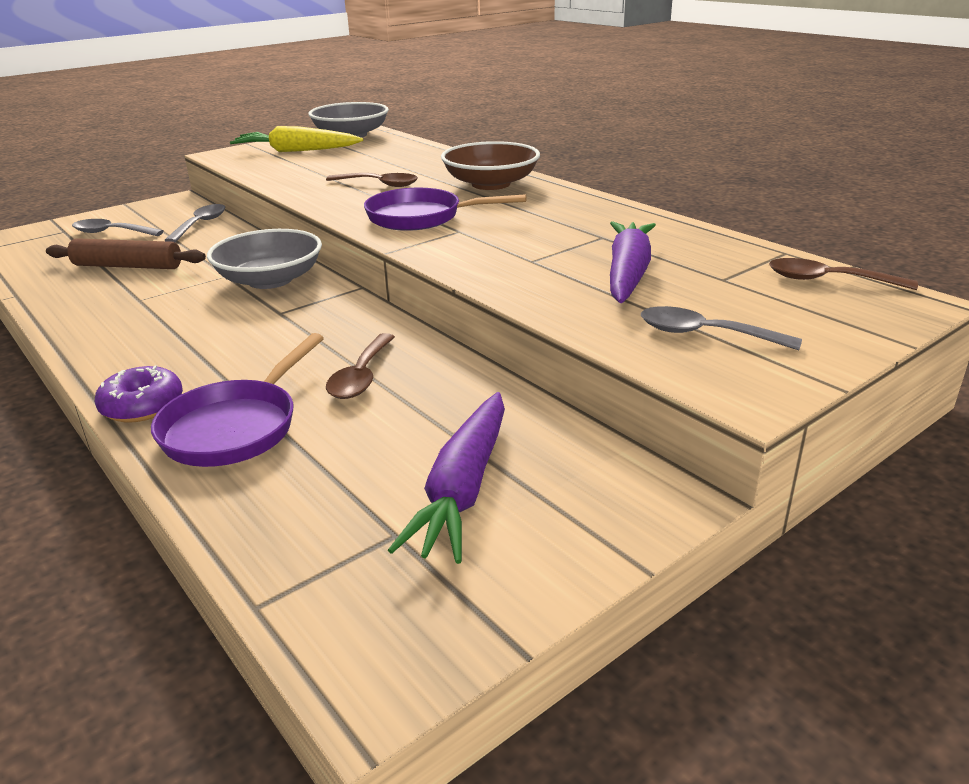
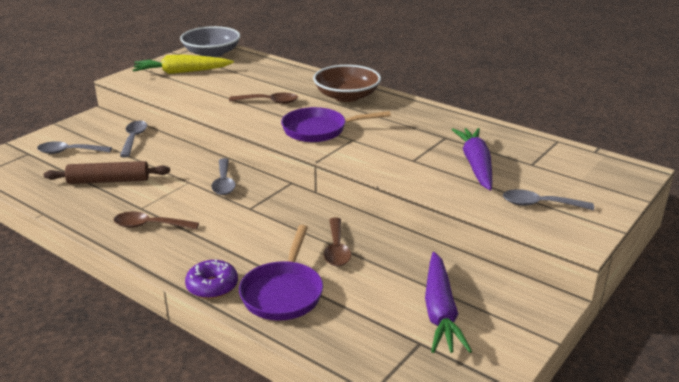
camera: 15 degrees left, 0 degrees up
grey bowl [207,229,322,289] -> grey spoon [211,158,236,195]
brown spoon [769,258,918,290] -> brown spoon moved to [114,212,199,230]

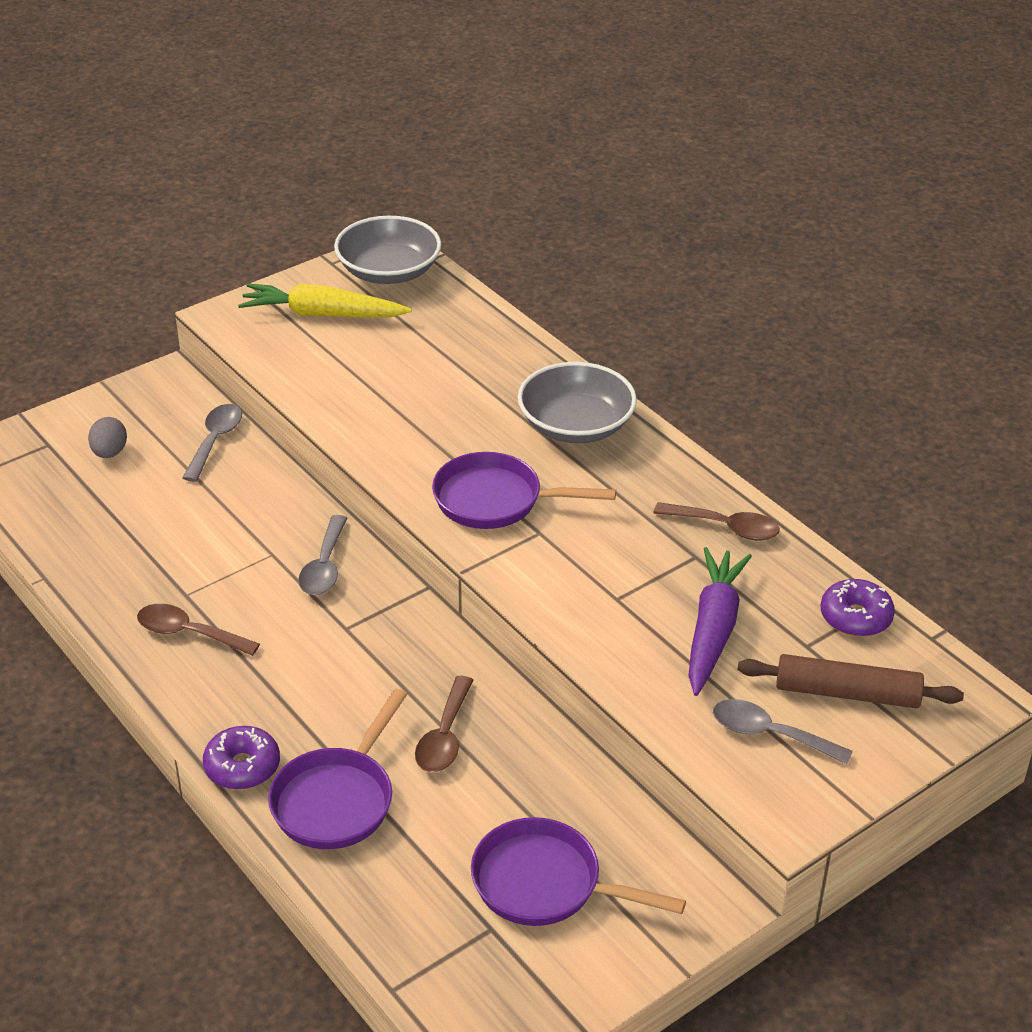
camera: 15 degrees right, 10 degrees up
grey spoon [37,141,112,154] -> grey egg [88,417,127,458]
brown rolling pin [44,161,170,184] -> brown rolling pin moved to [737,654,964,708]
brown spoon [229,93,298,104] -> brown spoon moved to [653,502,780,540]
brown bowl [313,65,381,102] -> grey bowl [518,362,637,443]
purple carrot [425,252,472,353] -> purple pan [471,817,686,926]
none -> purple donut [821,579,895,637]

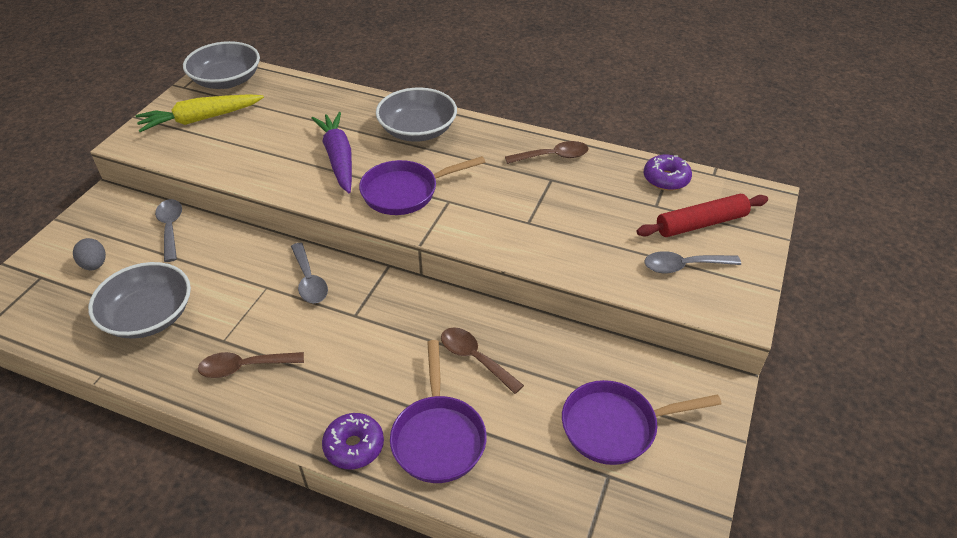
camera: 30 degrees left, 5 degrees up
brown spoon [415,676,473,772] -> brown spoon turned 150 degrees clockwise [441,327,524,394]
purple carrot [688,547,752,696] -> purple carrot moved to [311,112,352,193]
brown rolling pin [737,654,964,708] -> red rolling pin [637,194,768,237]
none -> grey bowl [88,262,191,338]

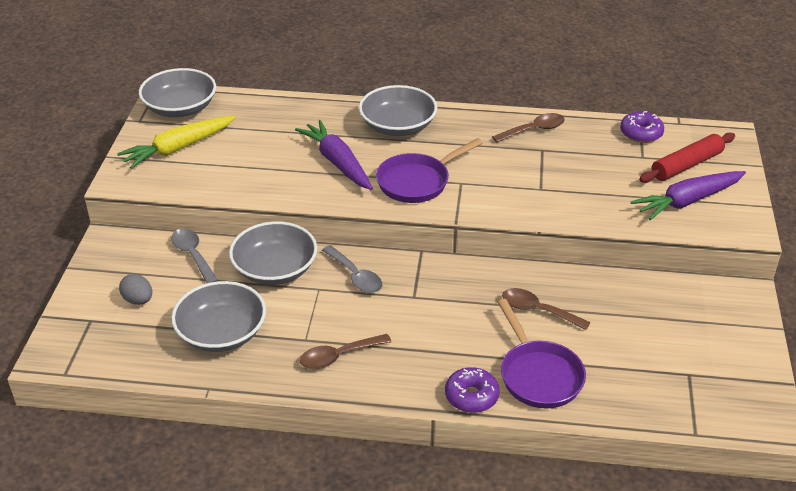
camera: 15 degrees left, 5 degrees down
purple pan [562,380,722,465] -> none
grey spoon [644,251,741,273] -> purple carrot [631,171,746,221]
none -> grey bowl [229,221,317,285]

